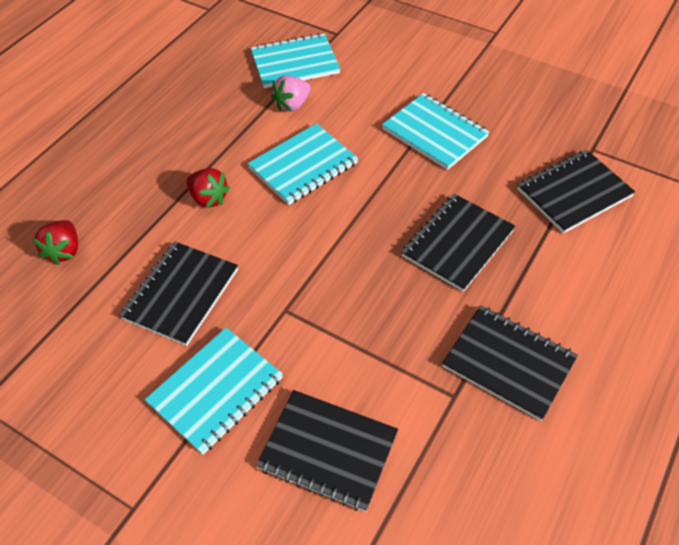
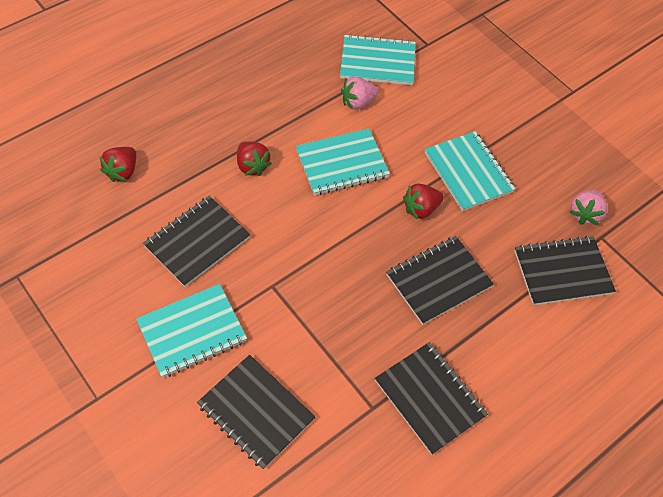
camera: 15 degrees right, 5 degrees up
none -> red strawberry [403,183,444,220]
none -> pink strawberry [570,190,607,225]

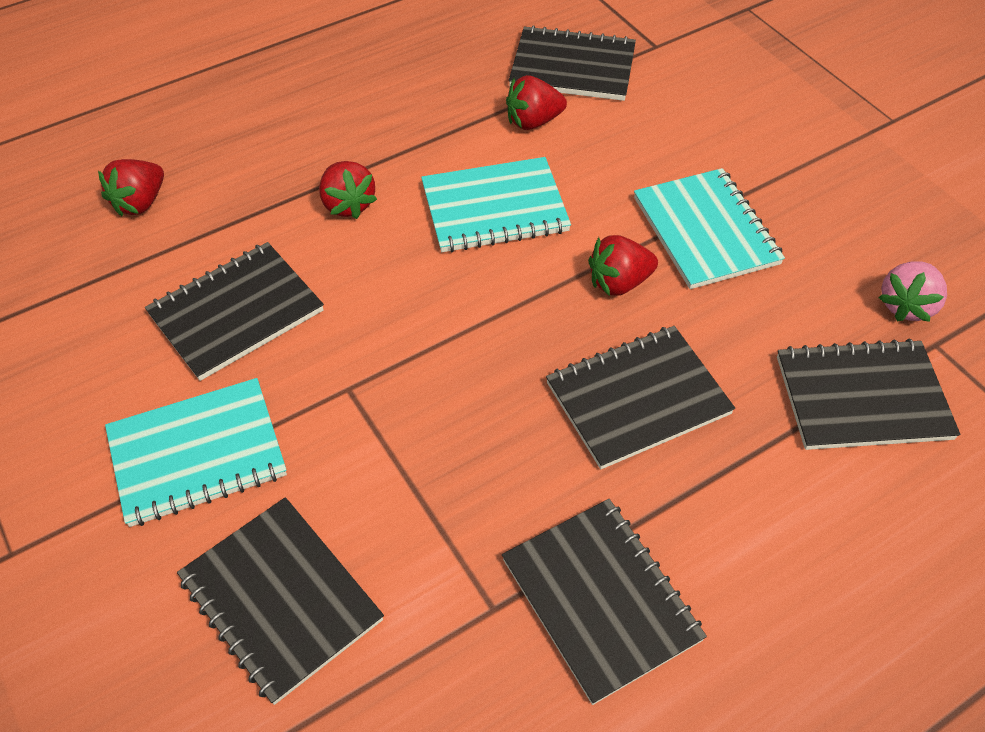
camera: 10 degrees right, 5 degrees down
turquoise notebook [340,34,416,85] -> black notebook [509,25,636,101]
pink strawberry [341,77,379,110] -> red strawberry [506,75,567,130]

